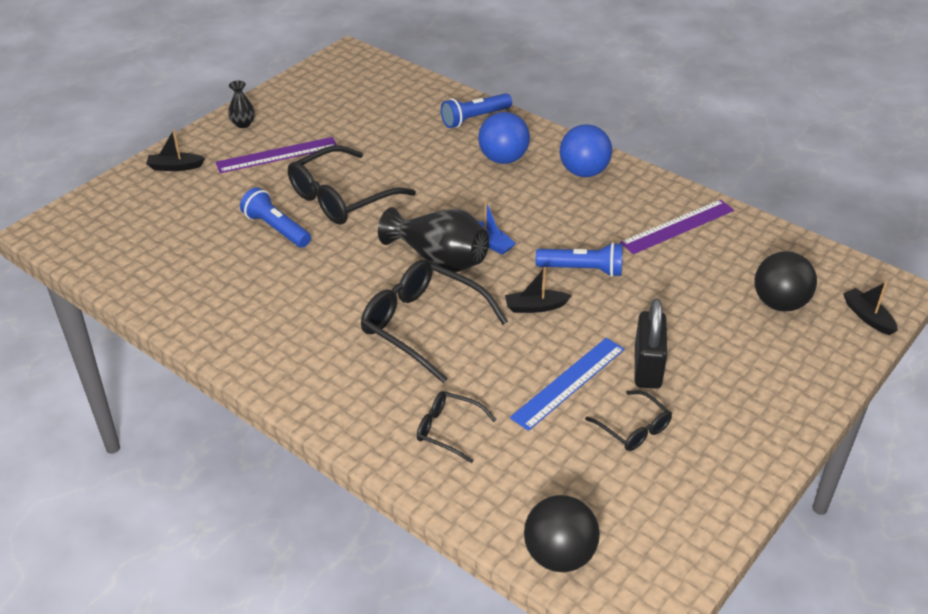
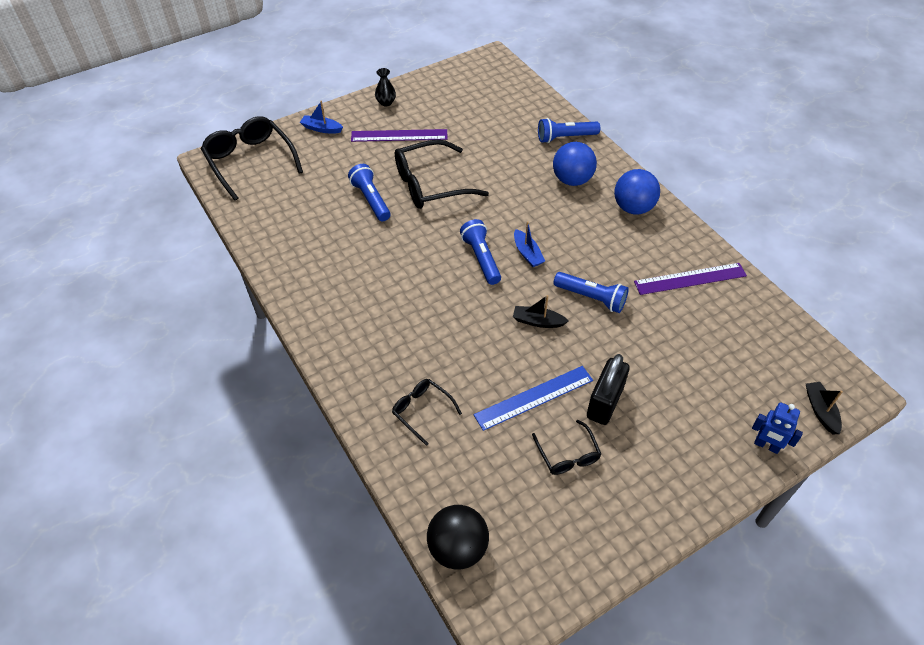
camera: 20 degrees right, 10 degrees up
black boat [146,129,205,171] -> blue boat [300,101,343,133]
black glasses [361,259,508,383] -> black glasses moved to [201,116,303,201]
black vase [378,207,489,273] -> blue flashlight [460,219,501,285]
black ball [754,251,817,312] -> none
none -> blue robot [752,402,803,454]

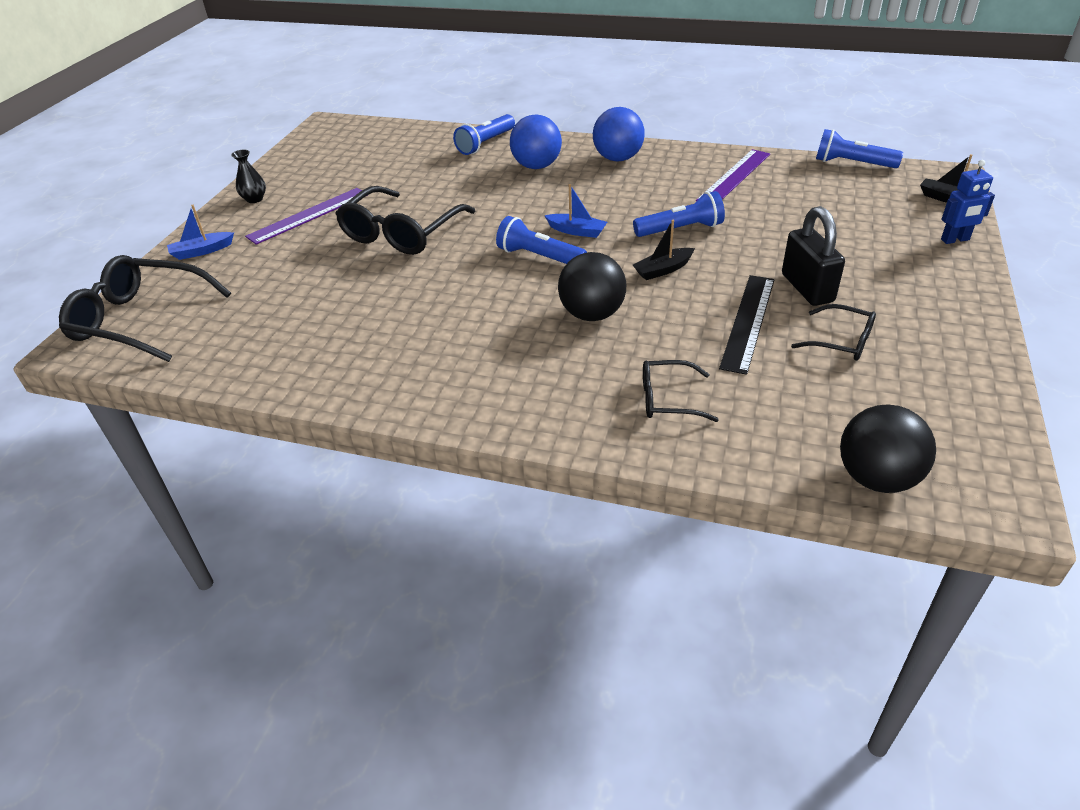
camera: 40 degrees left, 10 degrees down
blue flashlight [348,164,391,221] -> blue flashlight moved to [816,129,903,168]
blue ruler [474,366,593,431] -> black ruler [719,275,774,375]
none -> black ball [558,252,626,321]

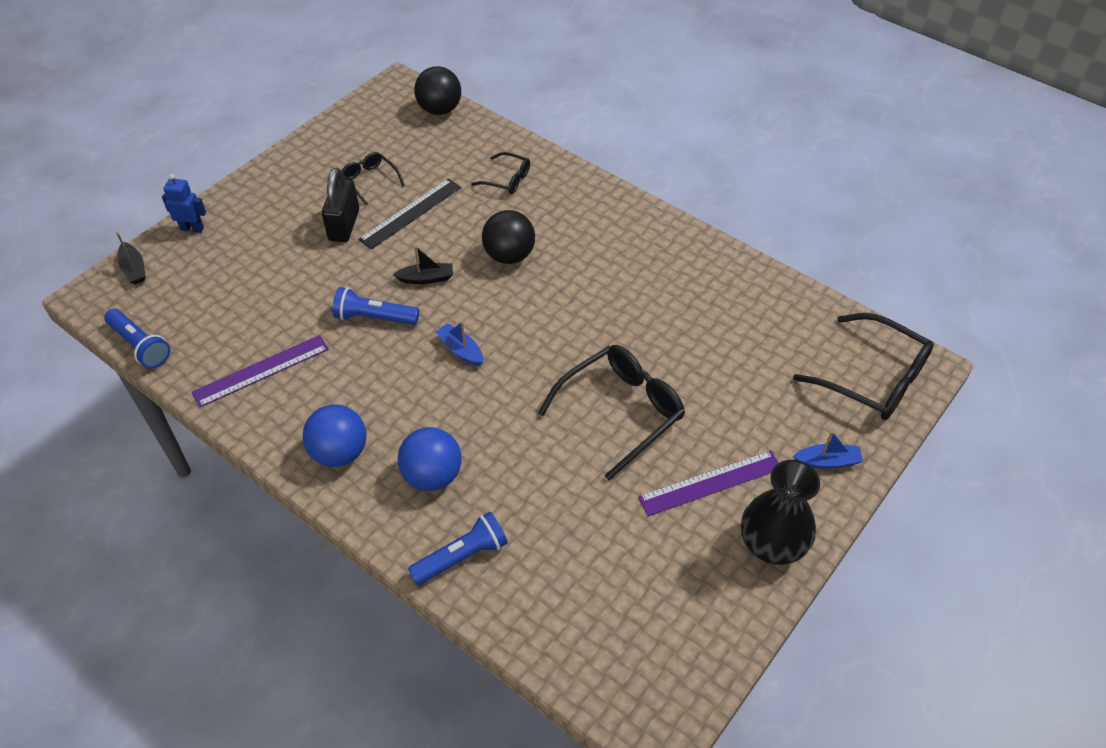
camera: 160 degrees left, 10 degrees up
black vase [231,149,266,203] -> black vase [741,460,820,565], size x2.04
blue flashlight [496,216,587,264] -> none

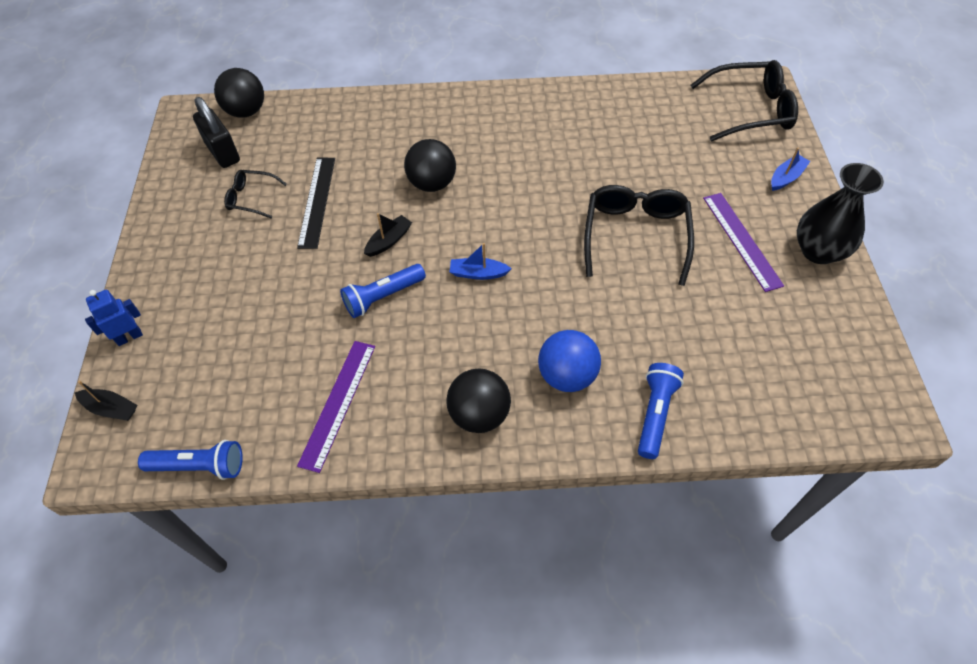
camera: 40 degrees left, 5 degrees up
blue ball [303,404,366,467] -> black ball [446,368,511,433]
black padlock [322,168,359,242] -> black padlock moved to [193,97,240,168]
black glasses [471,152,530,194] -> none
purple ruler [638,450,779,516] -> purple ruler turned 45 degrees counterclockwise [703,193,784,292]

